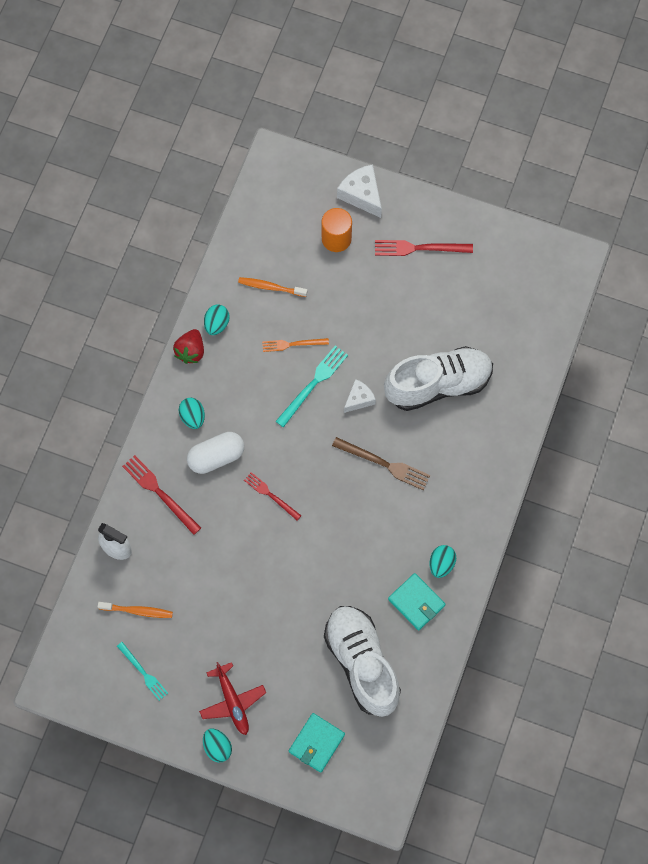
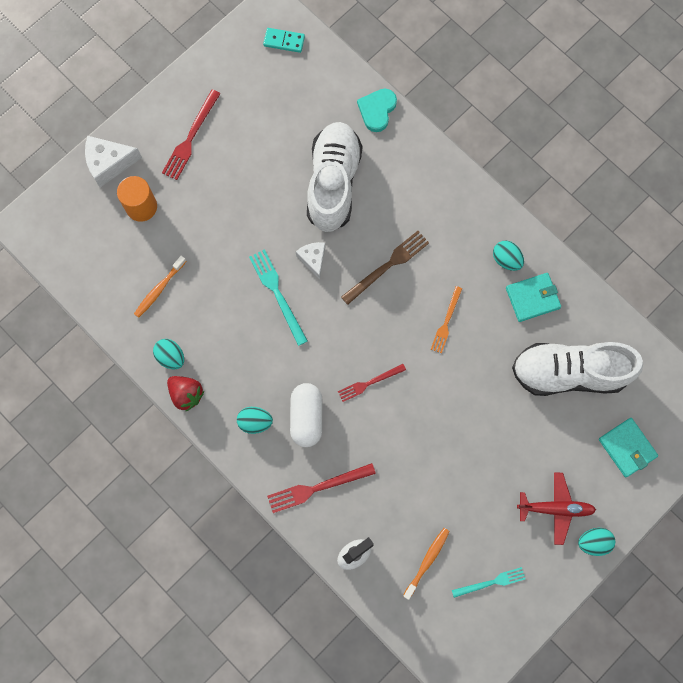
camera: 65 degrees left, 5 degrees up
orange fork [262,338,329,352] -> orange fork moved to [431,286,462,353]
none -> turquoise domino [263,28,305,53]
none -> turquoise heart [357,89,397,132]

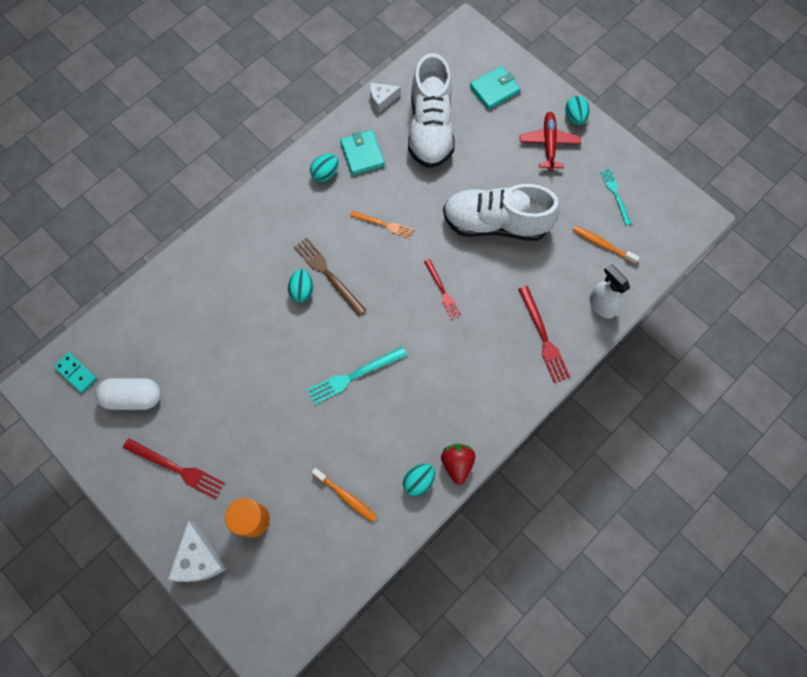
camera: 90 degrees left, 5 degrees down
red strawberry [167,376,204,412] -> red strawberry turned 45 degrees counterclockwise [441,444,475,485]
turquoise egg [237,407,273,434] -> turquoise egg moved to [288,269,313,303]
turquoise domino [263,28,305,53] -> turquoise domino turned 60 degrees counterclockwise [54,352,97,393]
white capsule [290,383,323,447] -> white capsule moved to [95,378,161,410]
white cheese [296,242,325,279] -> white cheese moved to [370,83,401,113]
white shoe [307,122,362,232] -> white shoe moved to [443,184,560,241]
turquoise heart [357,89,397,132] -> none

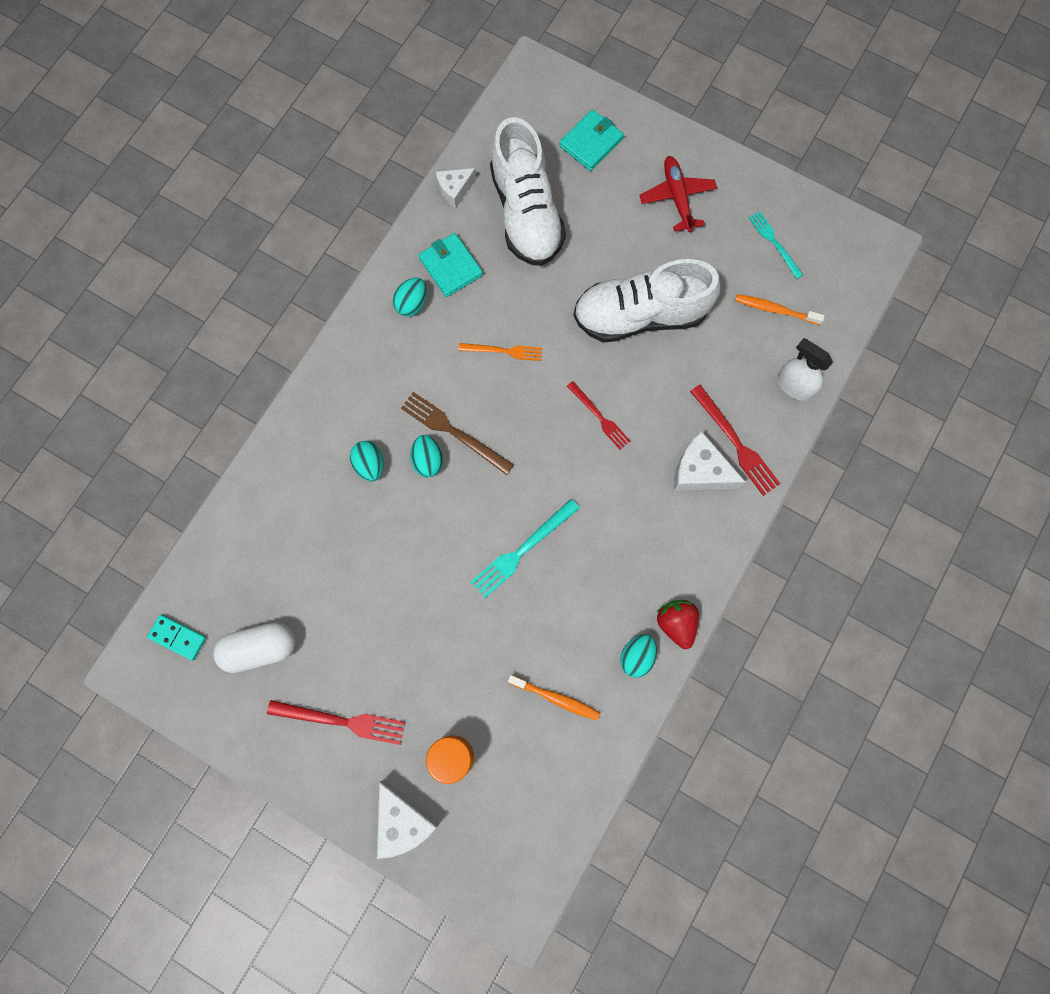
camera: 15 degrees left, 5 degrees up
turquoise egg [565,96,590,125] -> turquoise egg moved to [350,441,384,481]
none -> white cheese [674,431,746,491]

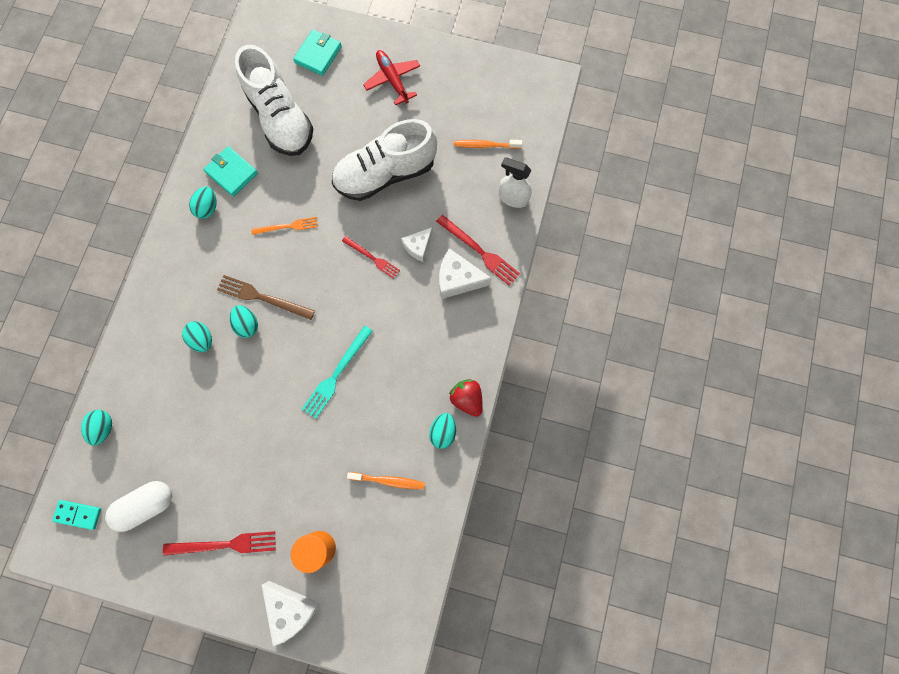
camera: 15 degrees left, 0 degrees up
white cheese [436,168,476,208] -> white cheese moved to [401,227,433,262]
turquoise fork [749,211,803,279] -> none
none -> turquoise egg [81,410,112,446]

